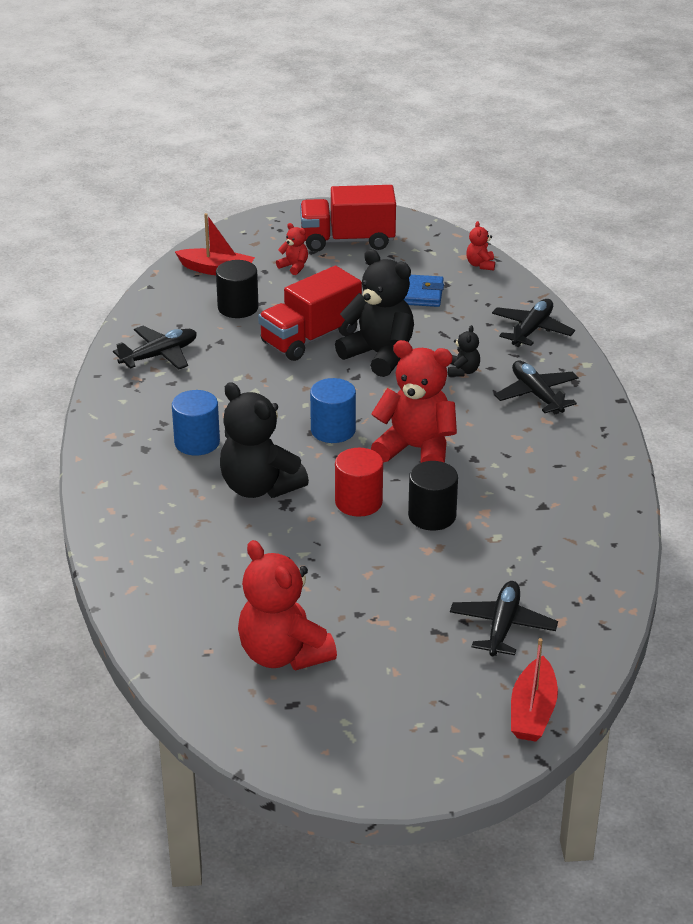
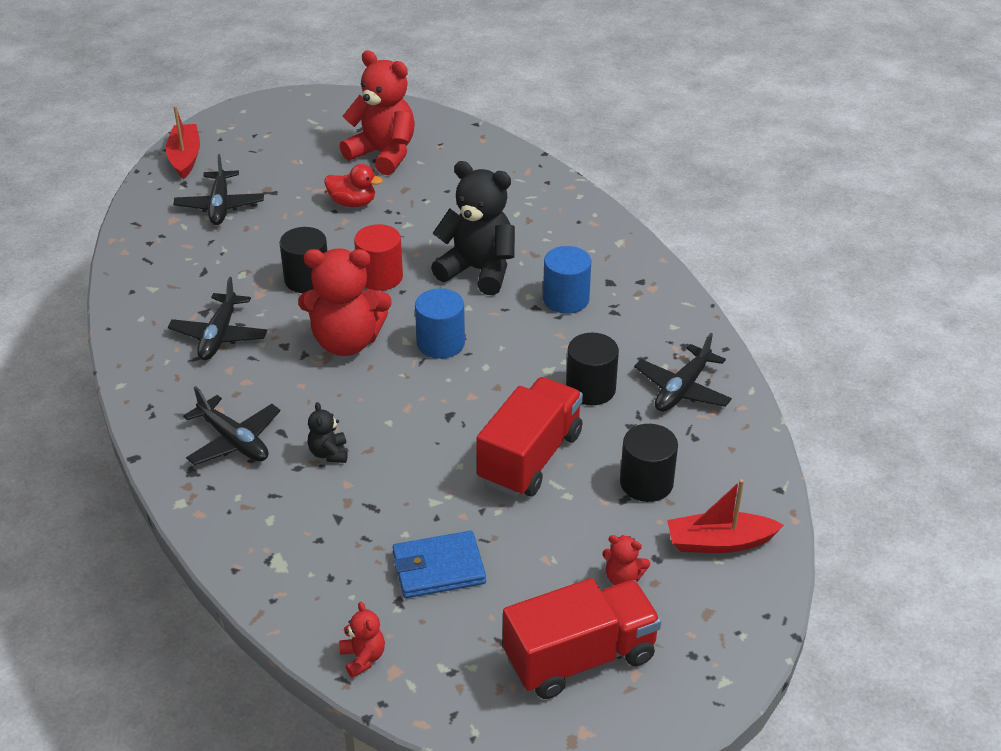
camera: 160 degrees right, 5 degrees up
black teddy bear [335,249,414,377] -> none
black plane [492,299,575,347] -> black plane moved to [168,277,267,360]
none -> red duck [324,164,383,207]
none -> black cylinder [566,333,619,405]

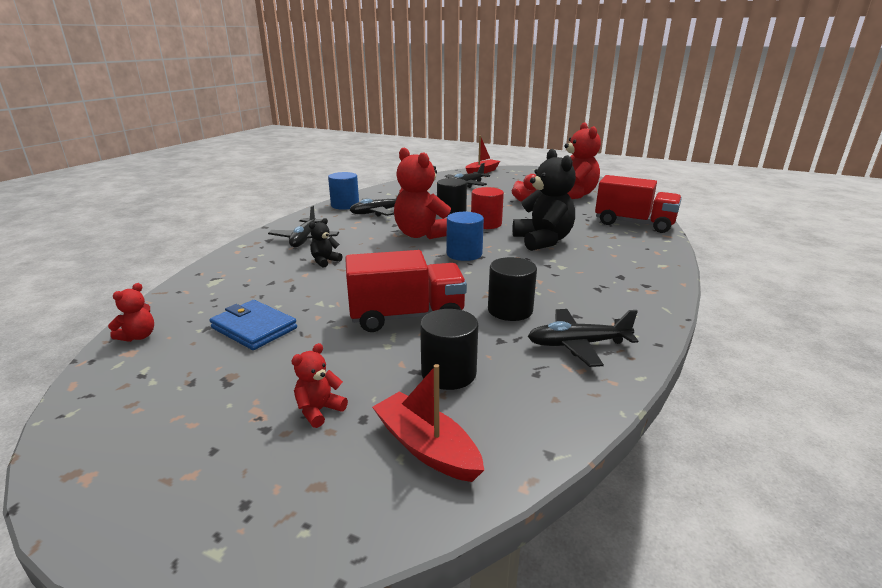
camera: 50 degrees right, 15 degrees down
red truck [503,578,661,699] -> red truck moved to [595,175,682,233]
blue cylinder [543,246,591,314] -> blue cylinder moved to [328,172,359,210]
red teddy bear [603,535,650,585] -> red teddy bear turned 60 degrees clockwise [291,343,348,428]

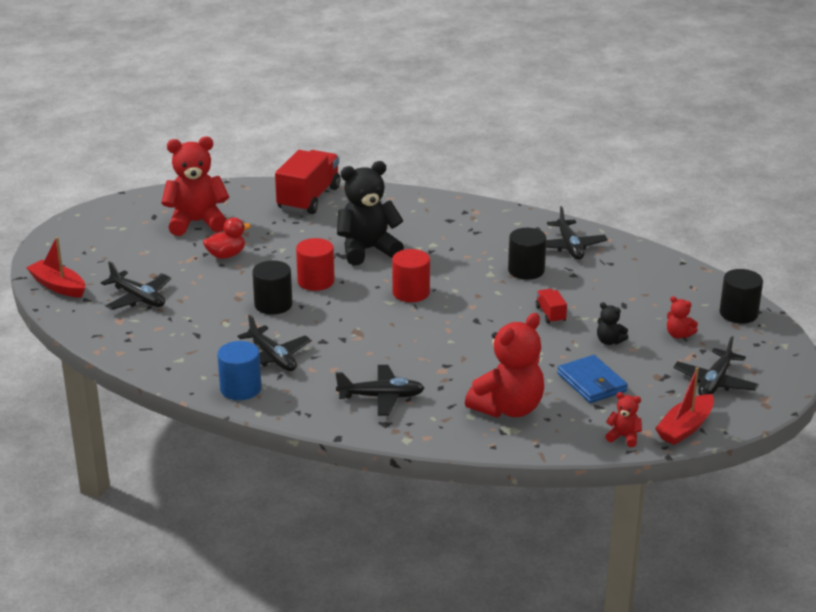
camera: 95 degrees left, 5 degrees up
blue wallet [210,300,297,350] -> blue wallet turned 60 degrees counterclockwise [557,355,628,403]
black teddy bear [309,218,342,268] -> black teddy bear moved to [597,302,628,345]
red truck [345,250,467,332] -> red truck [535,289,567,324], size x0.46
red boat [372,364,484,482] -> red boat moved to [655,367,714,445]
red teddy bear [394,147,451,239] -> red teddy bear moved to [465,313,544,418]
black cylinder [420,309,478,390] -> black cylinder moved to [720,269,763,324]
blue cylinder [447,212,484,261] -> red cylinder [392,249,430,302]
none -> black plane [673,336,759,395]

